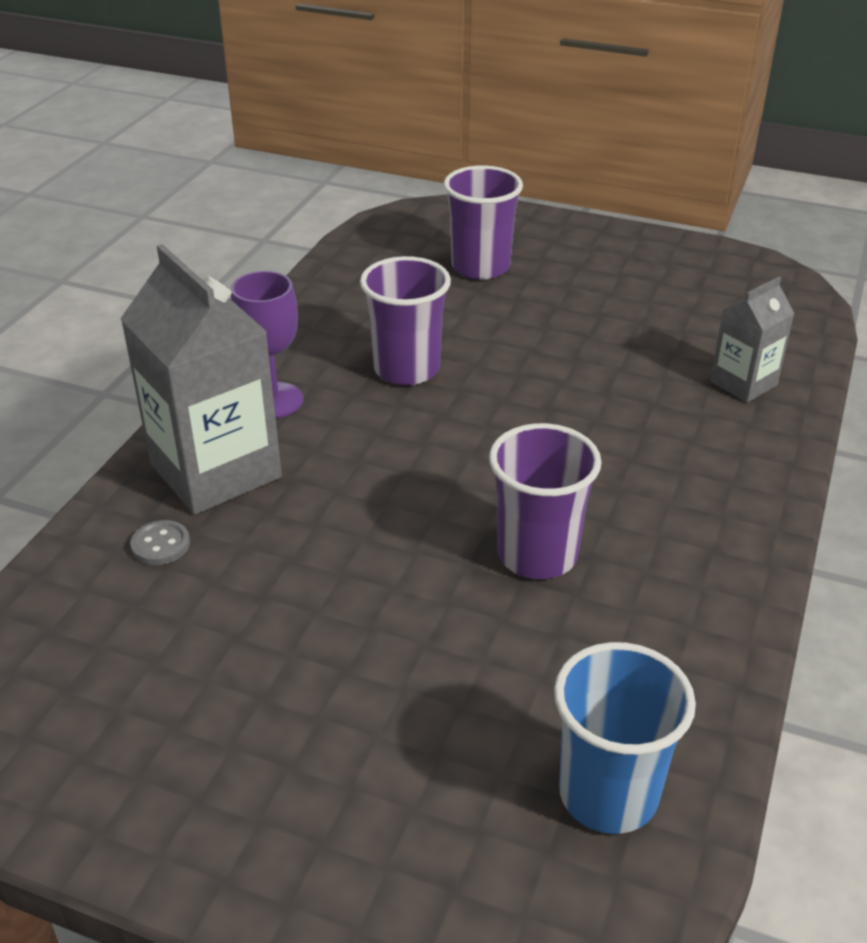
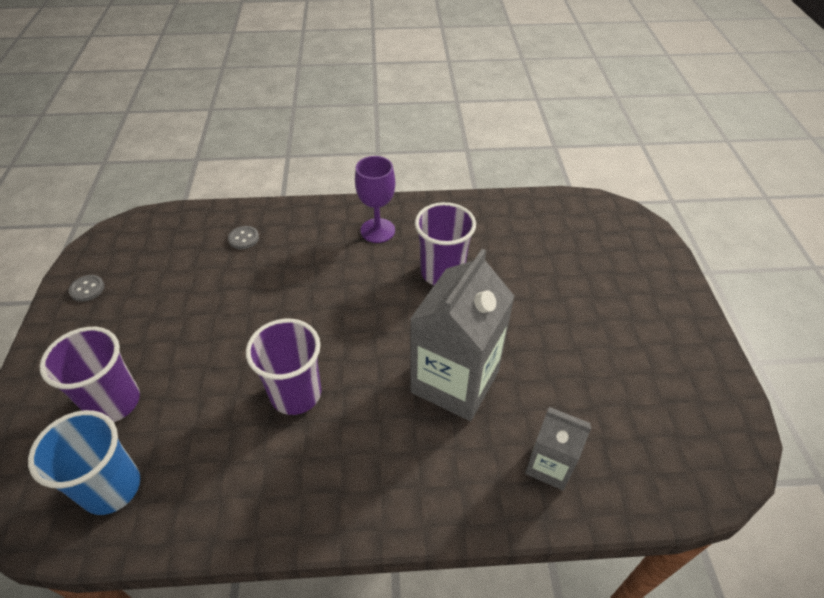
camera: 65 degrees right, 10 degrees up
grey carton [120,244,282,515] -> grey carton moved to [410,249,515,421]
purple cup [444,165,523,280] -> purple cup moved to [39,327,140,422]
none -> grey button [69,275,105,302]

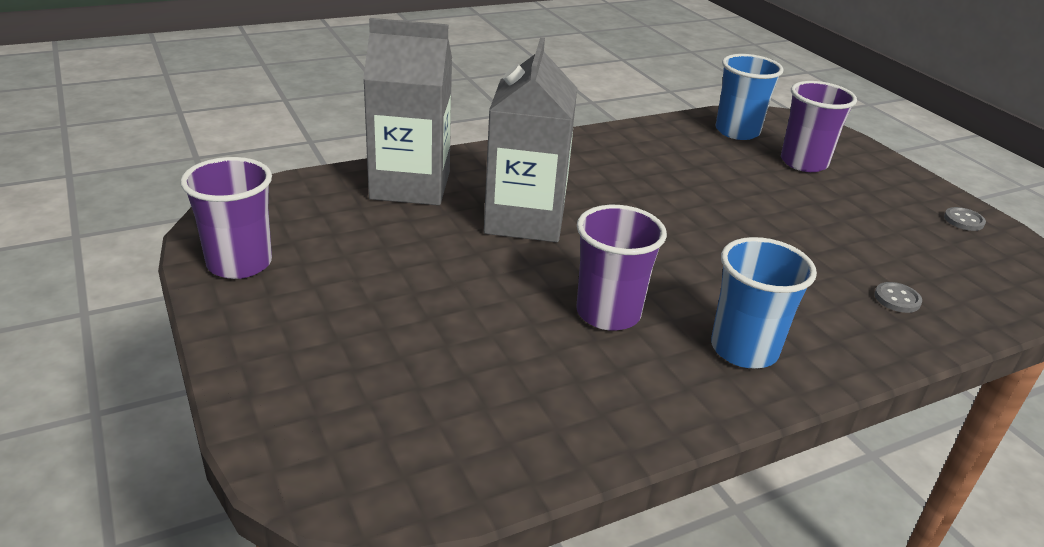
camera: 155 degrees right, 15 degrees down
purple cup [246,319,322,415] -> purple cup moved to [180,157,272,279]
purple goblet [355,156,395,243] -> blue cup [711,237,817,368]
grey carton [525,407,592,490] -> grey carton [363,18,452,205], size x1.86

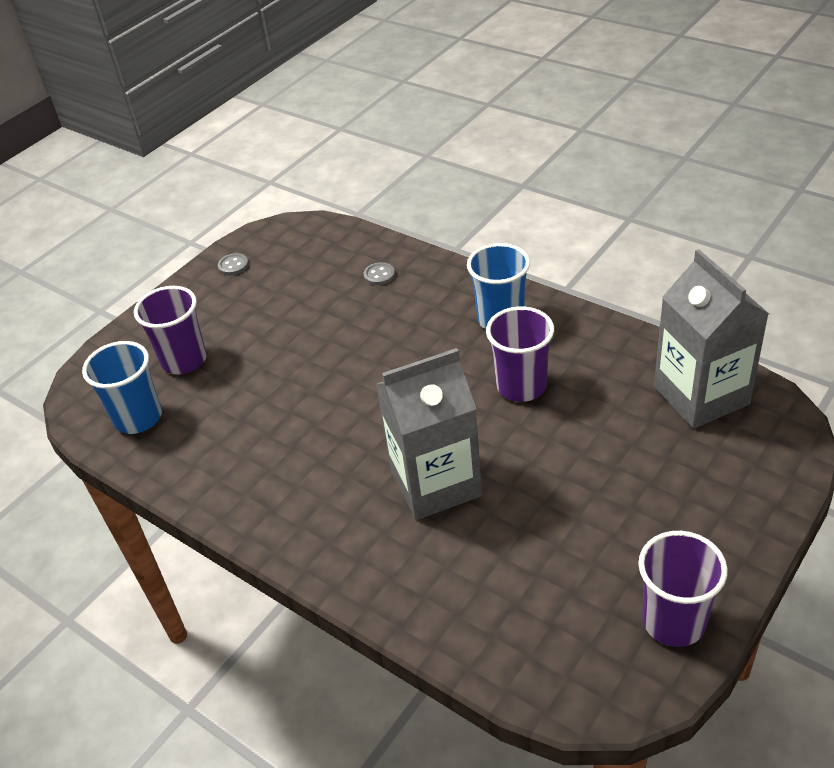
camera: 110 degrees left, 10 degrees up
grey carton [363,18,452,205] -> grey carton moved to [654,249,769,429]

